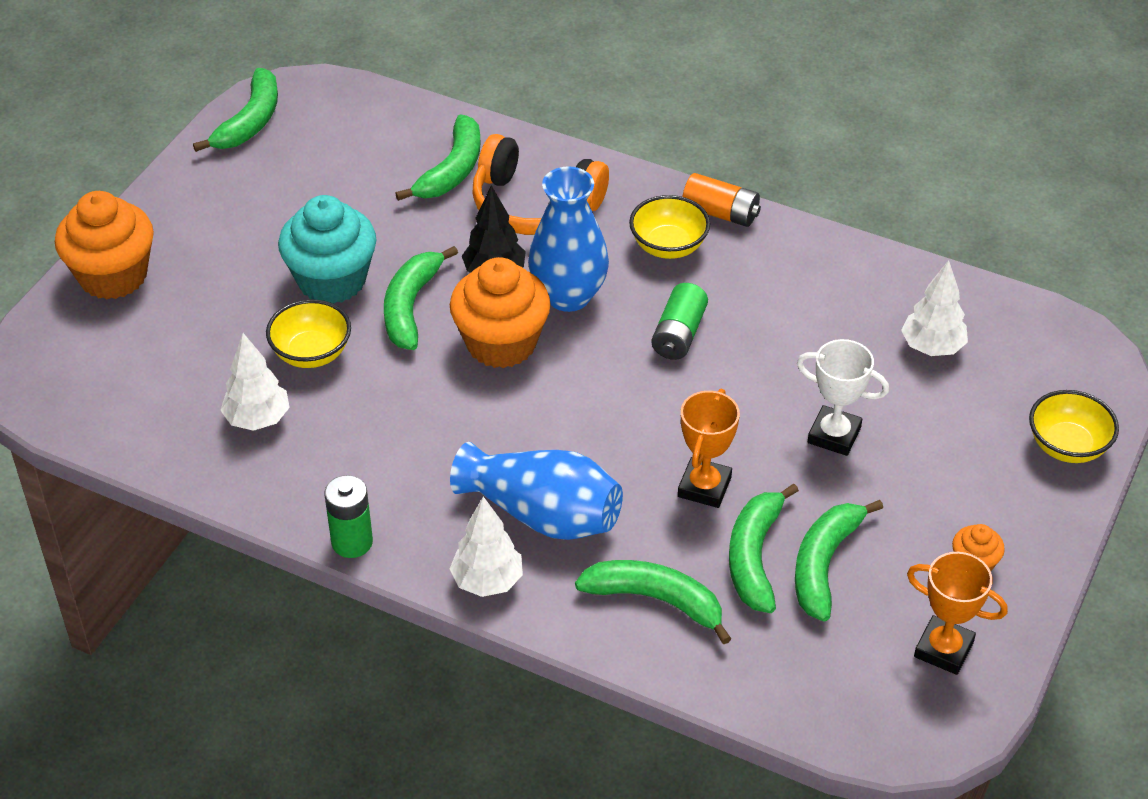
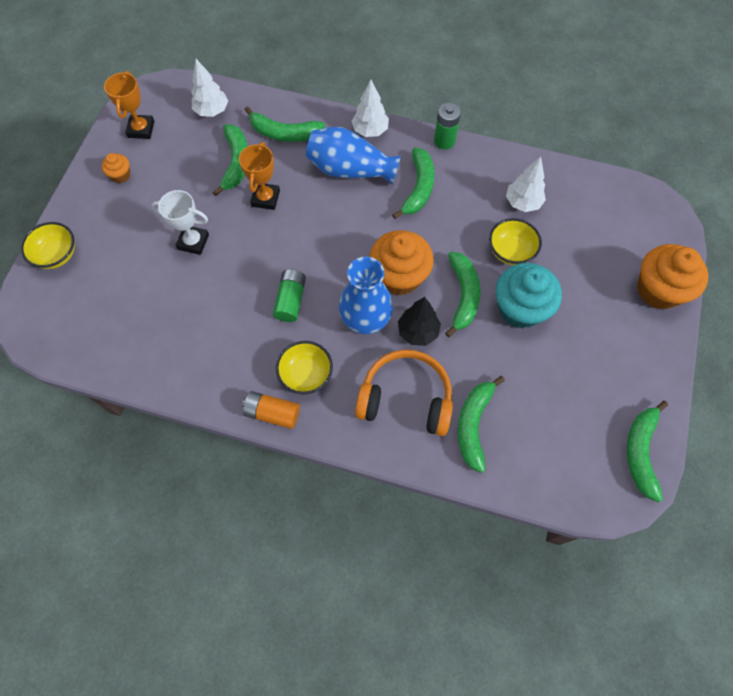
camera: 170 degrees right, 20 degrees up
green banana [795,500,883,622] -> green banana moved to [392,147,435,219]
white tree [901,260,968,356] -> white tree moved to [191,59,228,117]
orange trophy [907,552,1008,675] -> orange trophy turned 75 degrees clockwise [104,71,155,139]

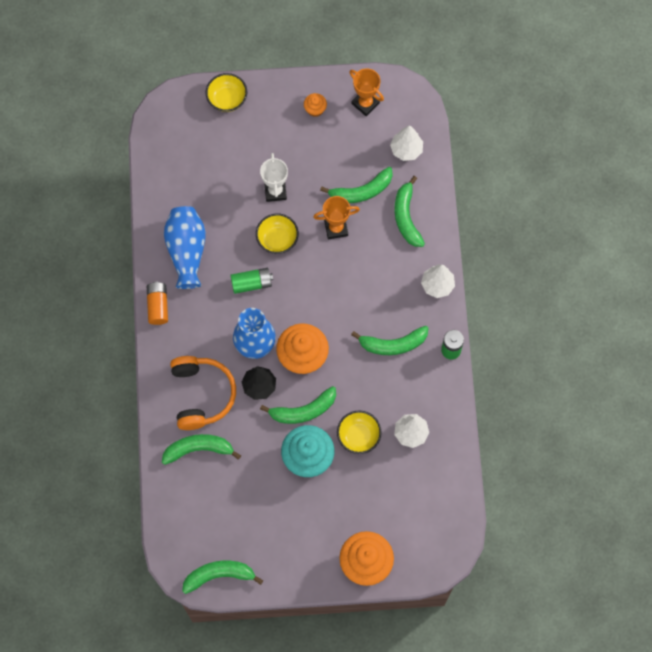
camera: 70 degrees right, 5 degrees up
orange trophy [104,71,155,139] -> orange trophy turned 60 degrees clockwise [349,68,384,116]
yellow bowl [276,341,333,394] -> yellow bowl moved to [256,213,299,254]
blue vase [306,127,401,185] -> blue vase moved to [164,206,206,289]

